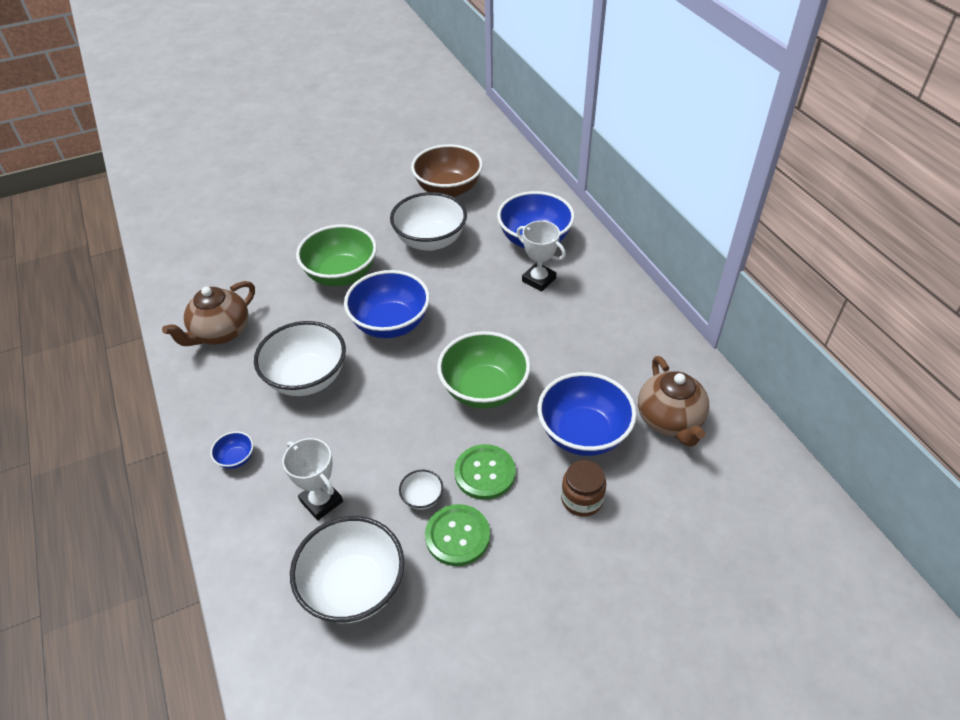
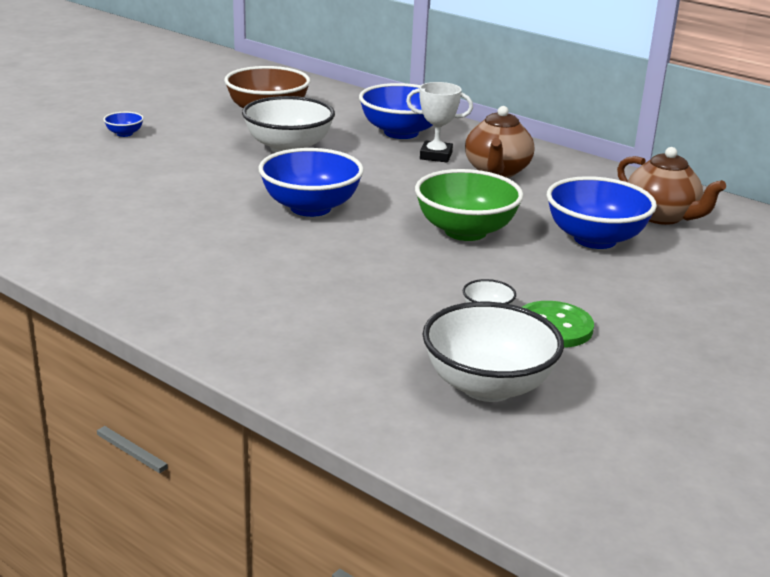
camera: 30 degrees left, 20 degrees down
brown teapot [162,281,255,346] -> brown teapot moved to [465,106,534,178]
blue bowl [210,431,254,469] -> blue bowl moved to [103,112,144,137]
white bowl [254,321,346,396] -> none
white trophy [282,438,343,520] -> none
green bowl [296,224,377,286] -> none
green button [454,444,516,500] -> none
brown jar [561,460,606,517] -> none

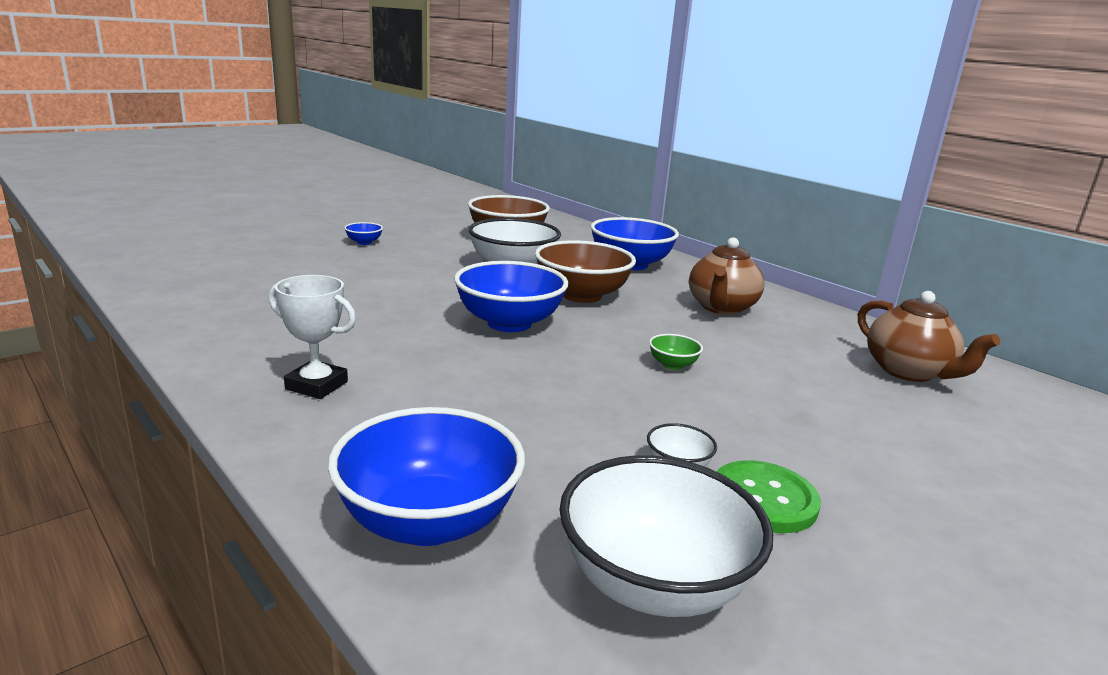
camera: 10 degrees right, 5 degrees down
white trophy [406,82,473,162] -> white trophy moved to [269,275,356,399]
green bowl [415,169,524,241] -> green bowl [649,334,703,370], size x0.44
blue bowl [547,176,657,249] -> blue bowl moved to [328,407,525,546]
none -> brown bowl [535,240,636,303]

